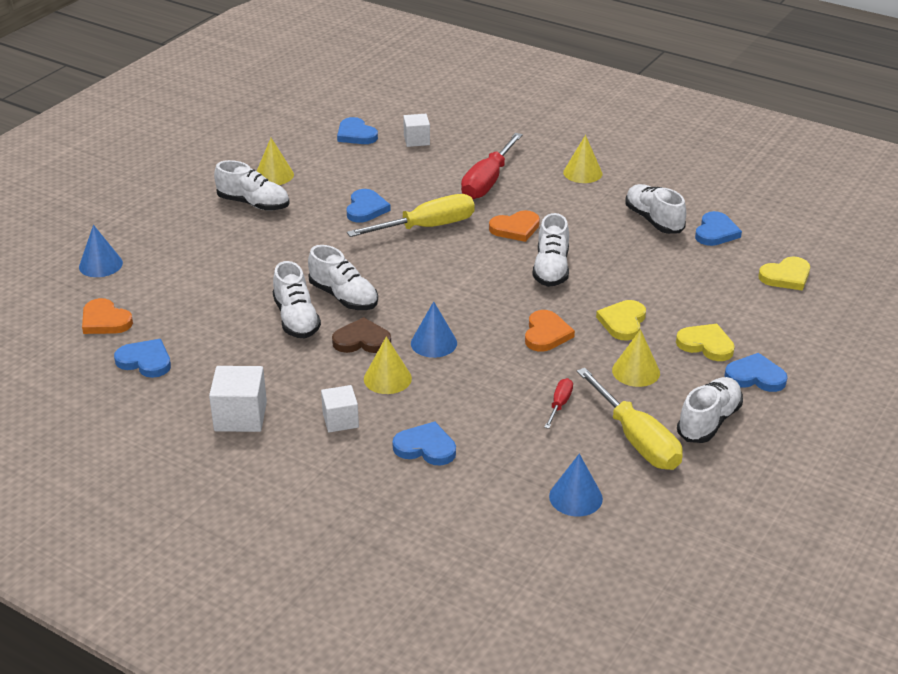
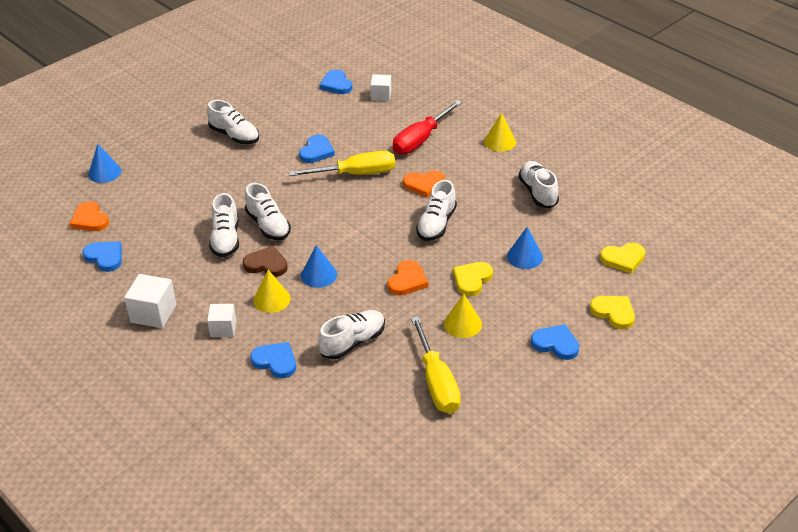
camera: 15 degrees right, 5 degrees up
yellow cone [257,138,294,185] -> none
red screwdriver [544,378,573,429] -> none
blue cone [549,454,603,516] -> blue cone moved to [507,227,543,269]
yellow heart [676,324,735,361] -> yellow heart moved to [590,296,635,329]
white shoe [677,377,743,443] -> white shoe moved to [318,310,385,359]
blue heart [695,211,742,246] -> none

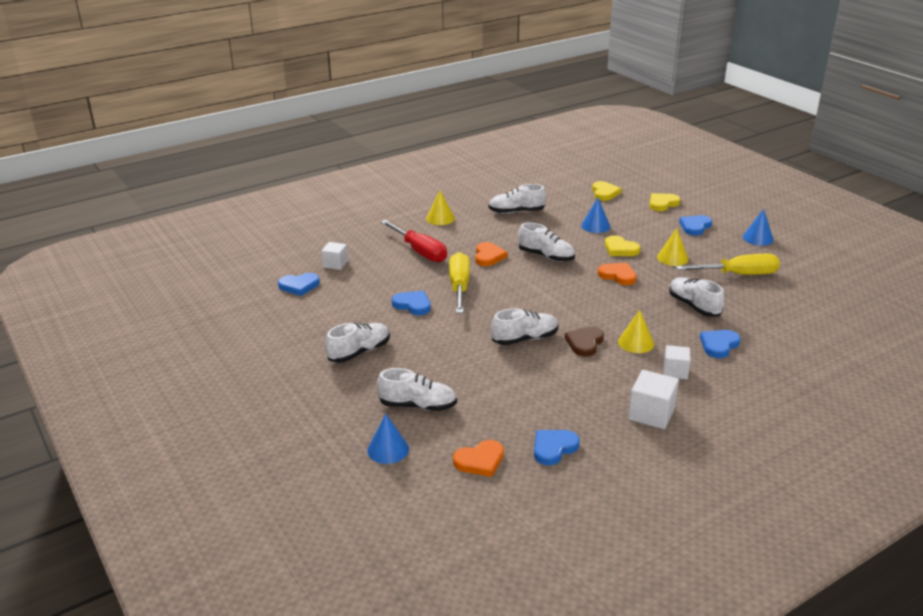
camera: 80 degrees left, 10 degrees down
white shoe [209,193,239,257] -> white shoe moved to [377,368,457,411]
blue cone [301,245,337,288] -> blue cone moved to [743,209,774,246]

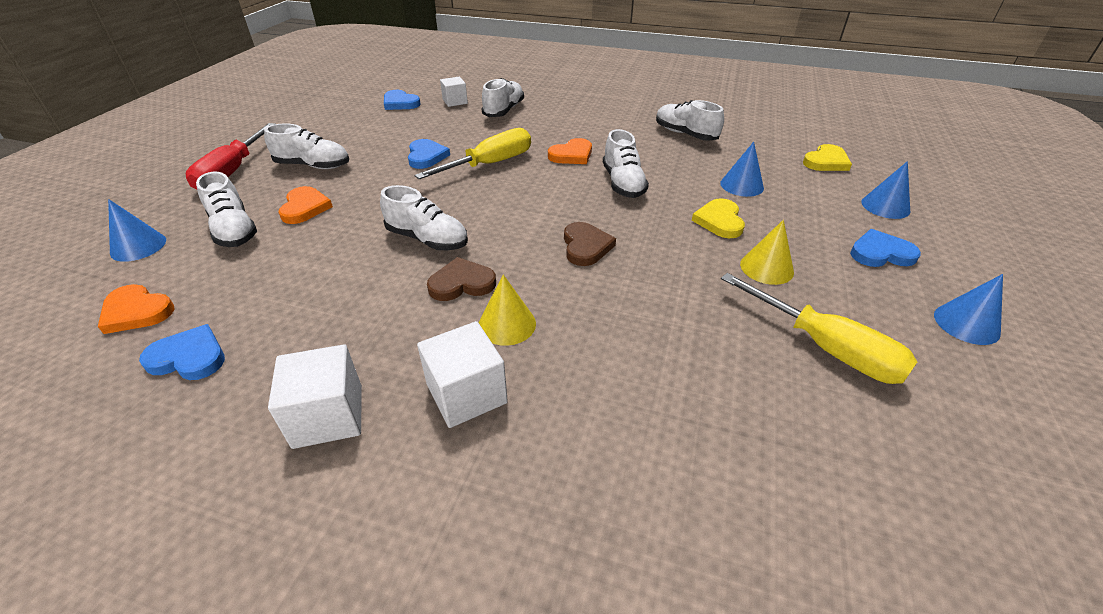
camera: 50 degrees right, 10 degrees up
red screwdriver [381,220,447,262] -> red screwdriver moved to [186,123,275,190]
yellow cone [426,191,455,225] -> none
orange heart [598,263,637,285] -> orange heart moved to [278,186,333,224]
yellow heart [649,193,681,211] -> blue cone [861,161,910,219]
white cube [664,345,691,379] -> white cube [417,321,508,428], size x1.51
white shoe [669,277,725,317] -> white shoe moved to [481,78,524,117]
blue heart [700,330,741,358] -> none
none -> brown heart [564,222,616,266]

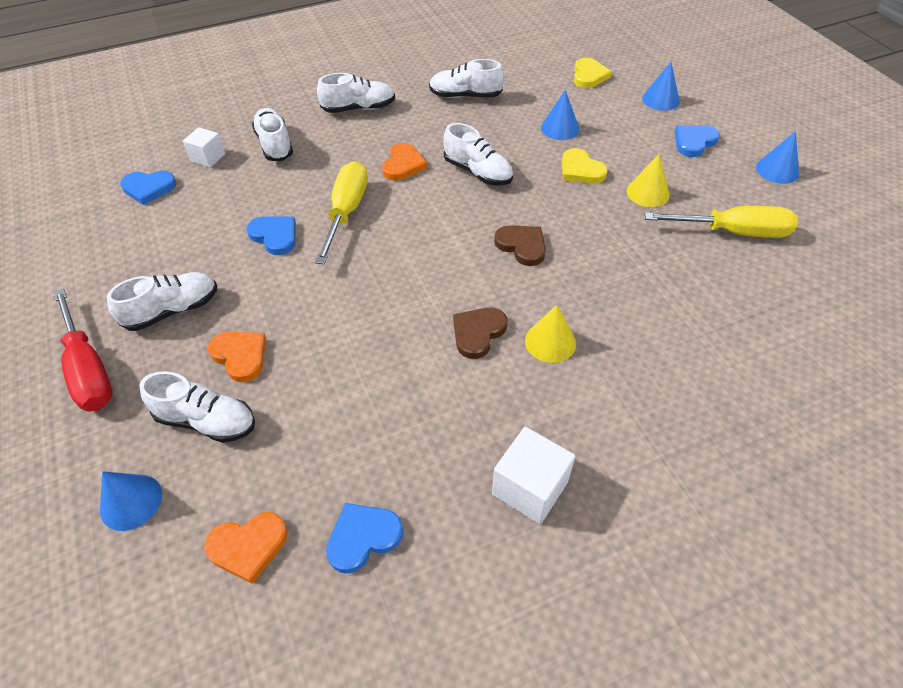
camera: 40 degrees left, 10 degrees up
white shoe [380,185,468,250] -> white shoe moved to [317,73,395,113]
white cube [417,321,508,428] -> none

